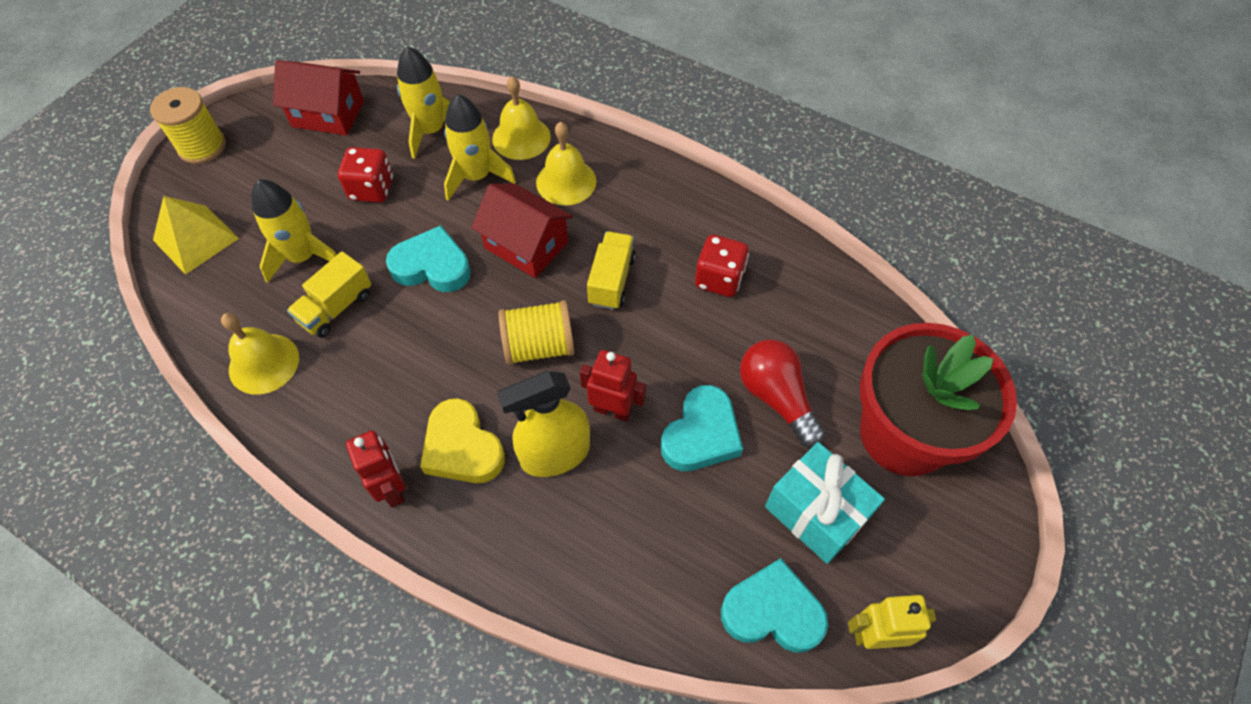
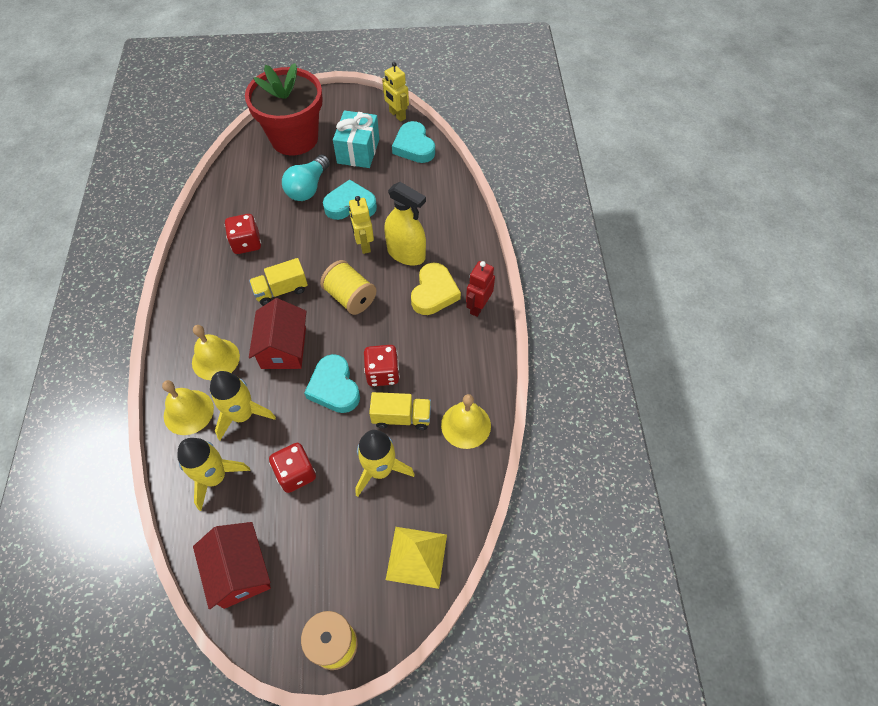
camera: 125 degrees left, 0 degrees up
red robot [580,350,646,422] -> yellow robot [349,196,374,254]
red light bulb [740,339,826,448] -> turquoise light bulb [282,154,330,201]
none -> red dice [364,345,400,386]

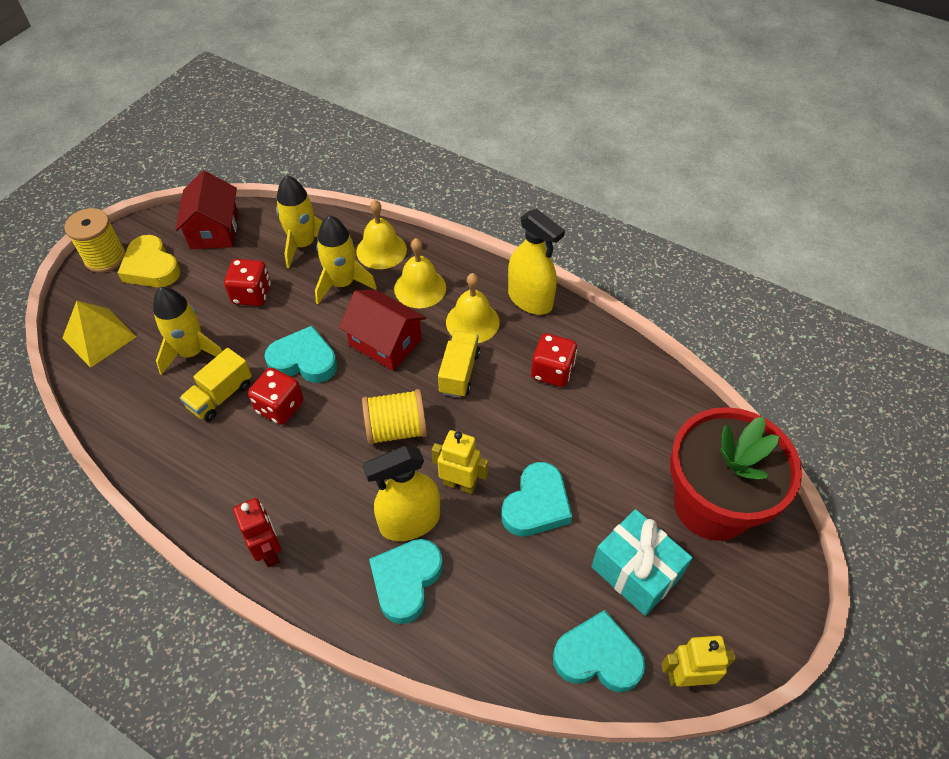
camera: 125 degrees right, 5 degrees down
red house [193,522,271,609] -> red house turned 75 degrees clockwise [175,170,238,249]
turquoise light bulb [282,154,330,201] -> none
yellow heart [411,263,461,315] -> yellow heart moved to [118,235,181,287]
yellow bell [441,394,491,449] -> yellow bell moved to [446,273,500,343]
none -> turquoise heart [369,539,443,624]
none -> yellow spray bottle [508,209,565,315]

